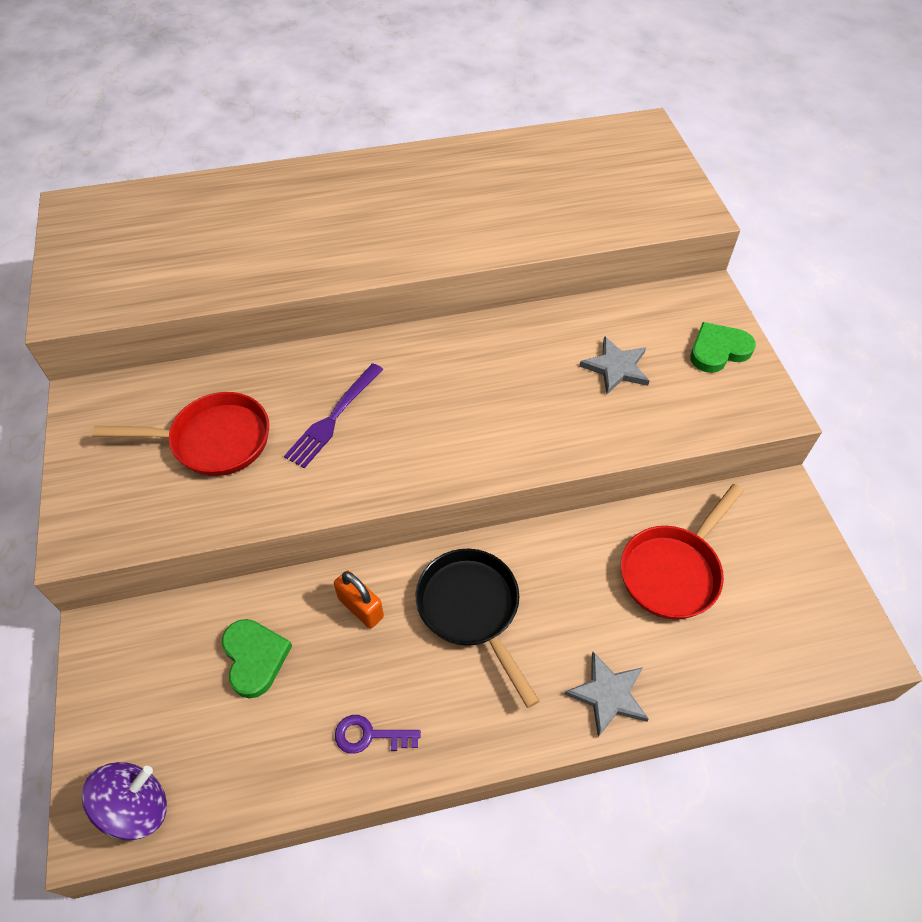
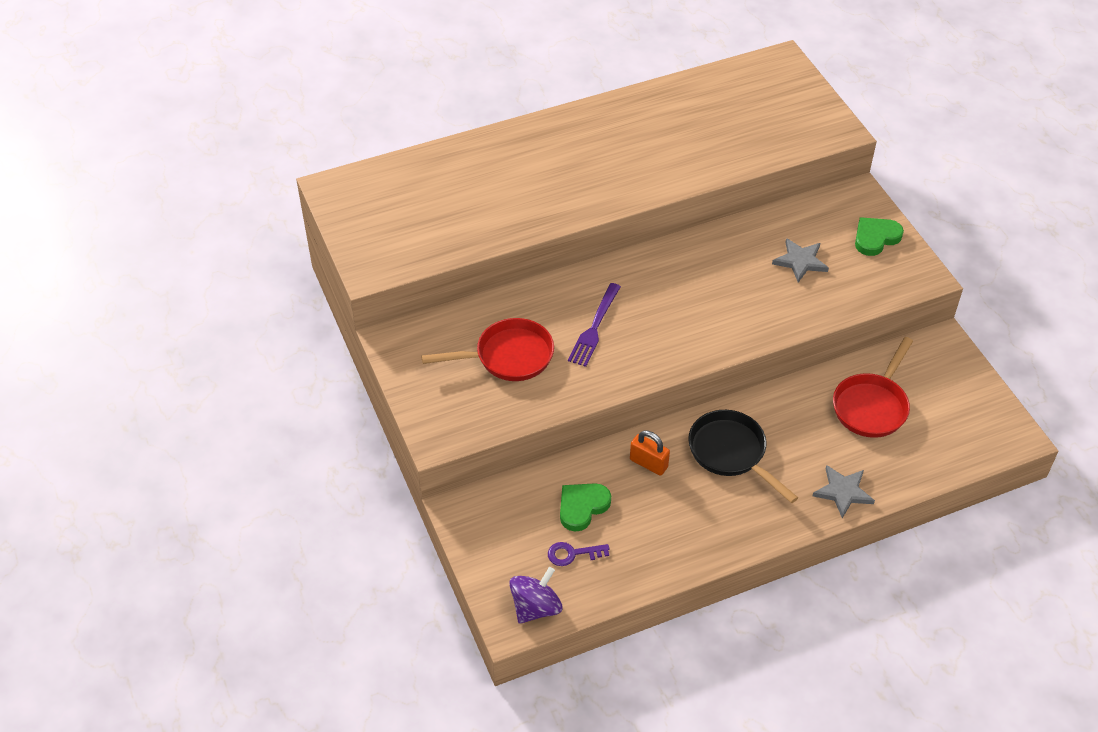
camera: 10 degrees left, 5 degrees down
green heart [222,619,292,698] -> green heart turned 105 degrees counterclockwise [560,483,611,532]
purple key [335,715,421,754] -> purple key moved to [548,542,609,566]

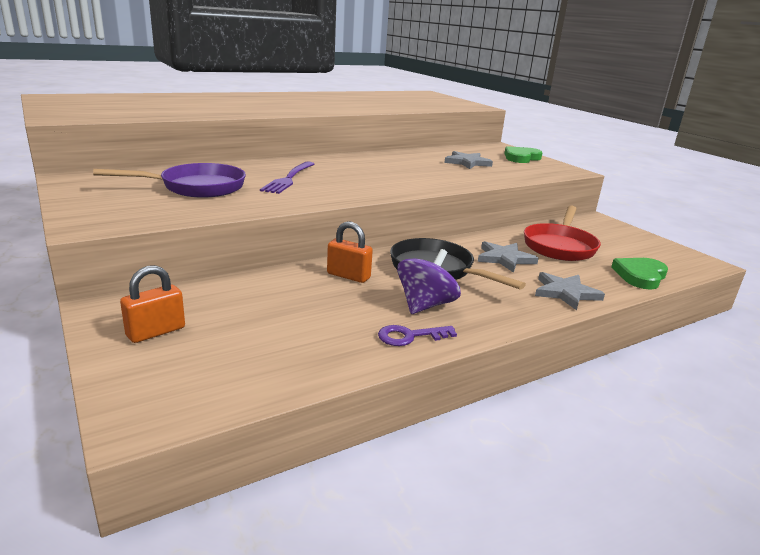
camera: 10 degrees left, 25 degrees down
red pan [422,318,554,381] -> purple pan [93,163,246,198]
purple spinning top [509,567,562,624] -> purple spinning top moved to [397,249,461,314]
purple key [548,542,609,566] -> purple key moved to [378,325,457,346]
green heart [560,483,611,532] -> green heart moved to [611,258,668,290]
none -> orange padlock [120,265,185,343]
none -> grey star [478,241,539,273]

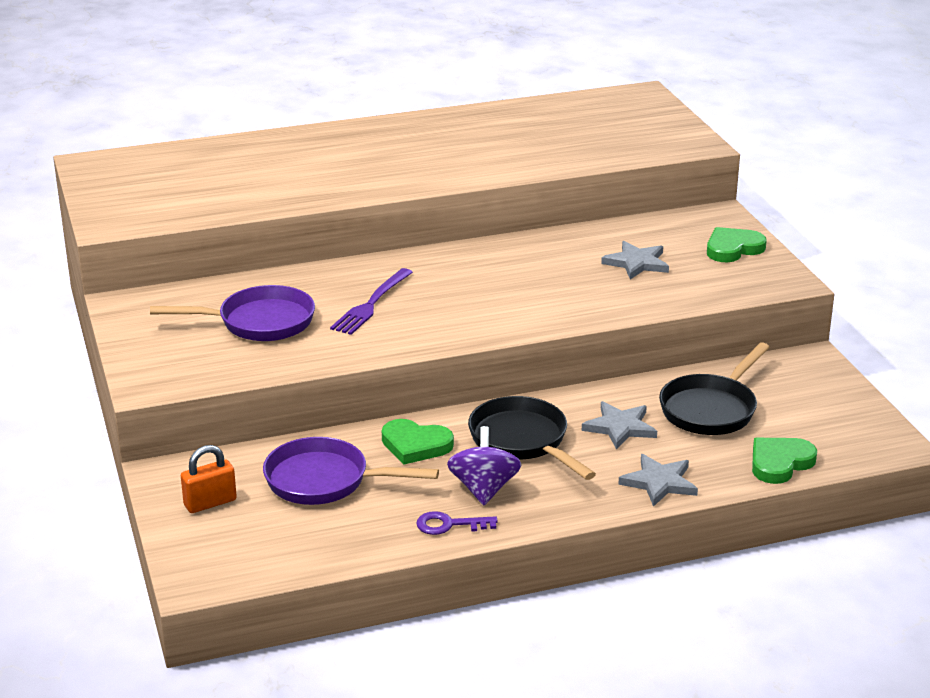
camera: 15 degrees right, 5 degrees up
orange padlock [327,222,373,283] -> green heart [382,419,454,465]
purple spinning top [397,249,461,314] -> purple spinning top turned 45 degrees counterclockwise [447,426,521,505]
red pan [524,205,601,261] -> black pan [659,342,770,435]
none -> purple pan [263,437,439,505]

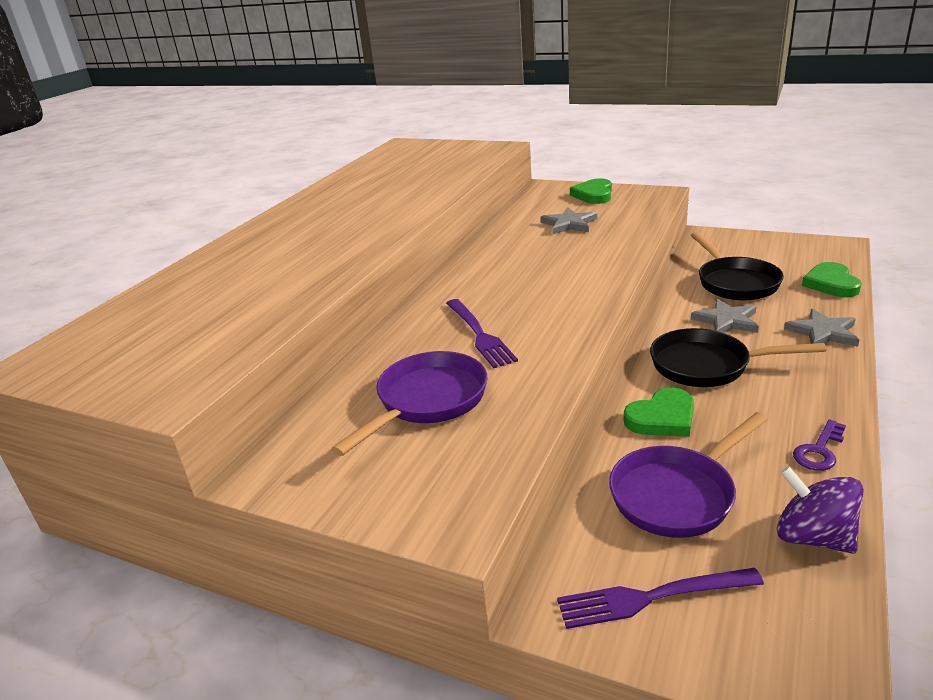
camera: 45 degrees left, 0 degrees up
orange padlock [181,445,237,513] -> purple fork [557,568,764,629]
purple spinning top [447,426,521,505] -> purple spinning top moved to [777,466,864,554]

